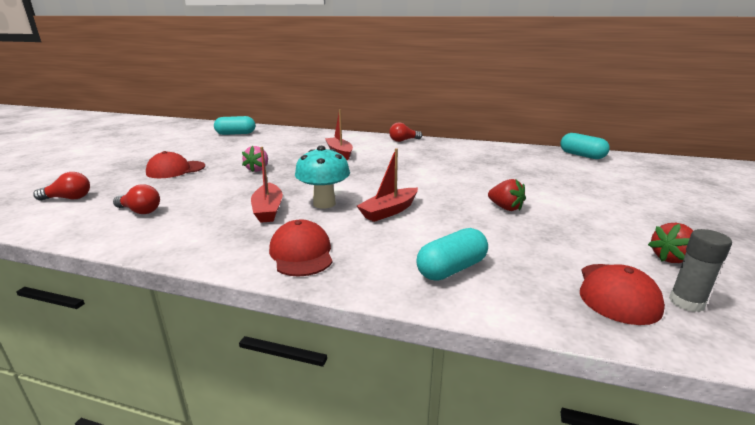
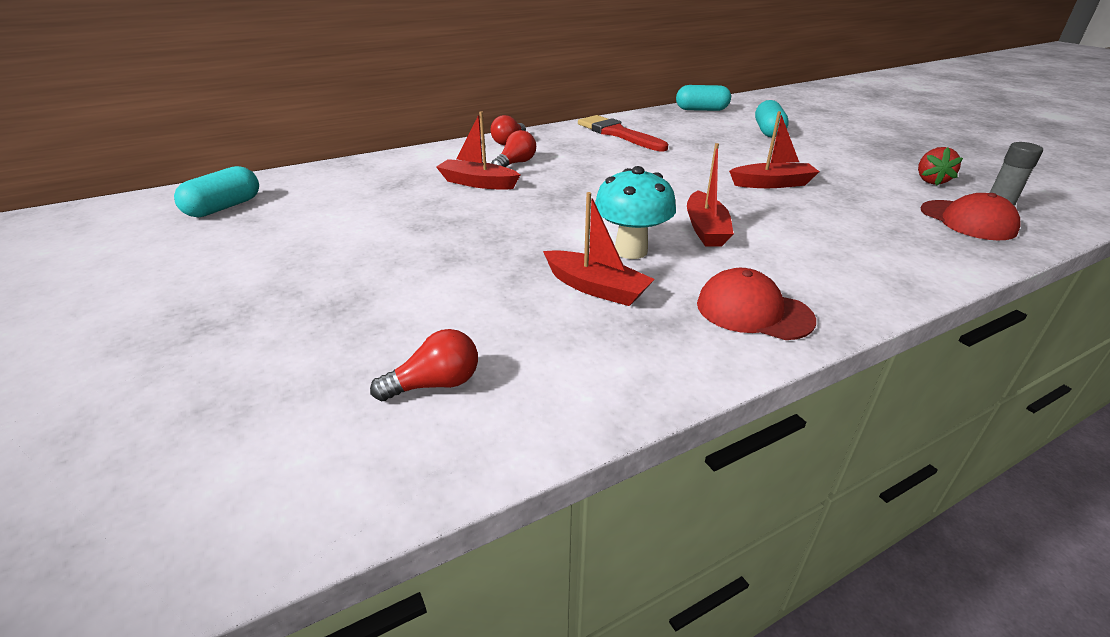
camera: 45 degrees left, 10 degrees up
red light bulb [33,172,90,201] -> red light bulb moved to [491,130,536,167]
red cap [146,151,205,178] -> none
pink strawberry [242,146,268,172] -> none
turquoise capsule [416,228,488,281] -> turquoise capsule moved to [755,100,789,137]
red strawberry [488,179,526,211] -> red boat [729,111,819,188]
none -> red brush [578,115,668,151]

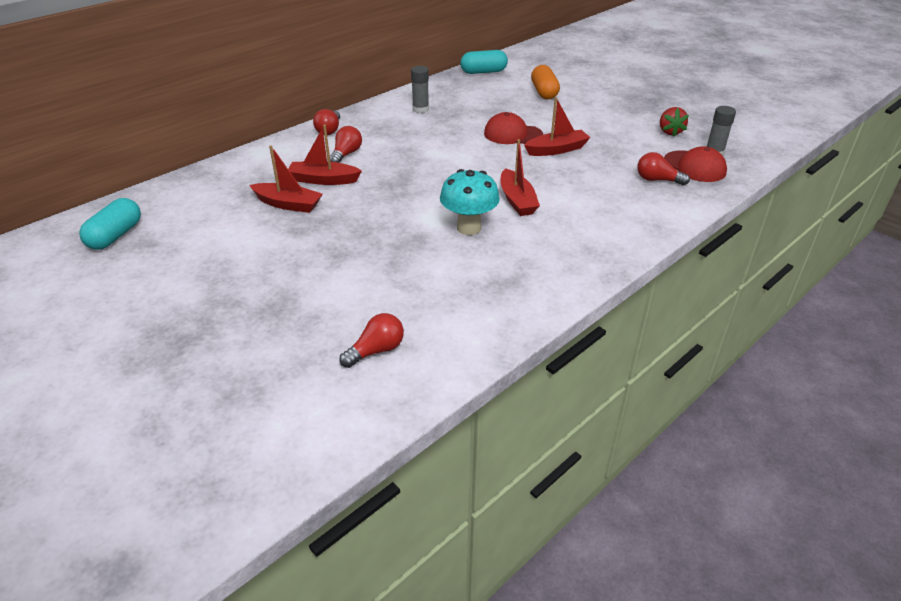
camera: 15 degrees left, 5 degrees up
red boat [543,192,655,306] -> red boat moved to [250,145,322,213]
red brush [578,115,668,151] -> grey glue stick [411,66,429,113]
red cap [697,268,816,340] -> red cap moved to [484,112,543,144]
turquoise capsule [755,100,789,137] -> orange capsule [531,65,560,99]
none -> red light bulb [637,152,690,185]

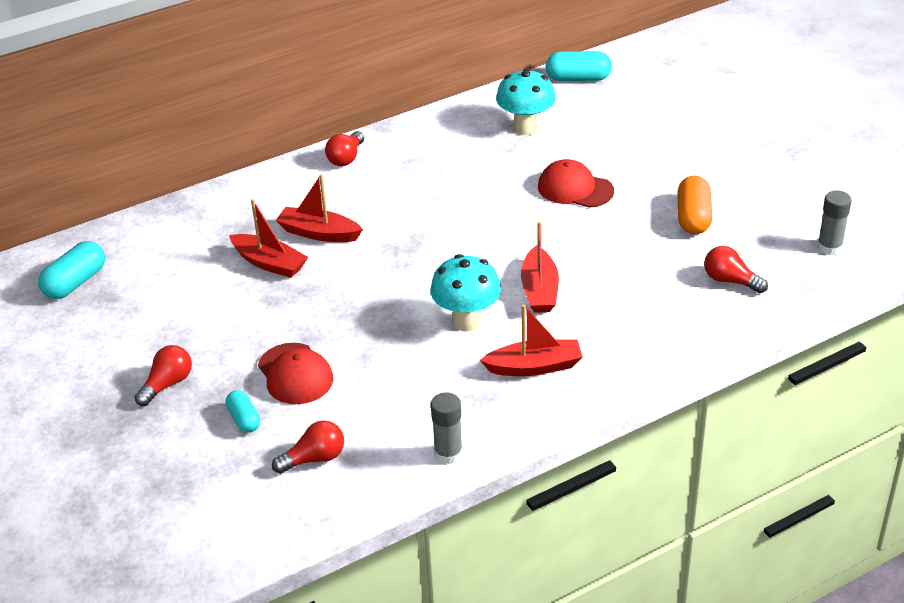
camera: 15 degrees right, 0 degrees up
red light bulb [330,126,362,163] -> red light bulb moved to [135,345,192,406]
grey glue stick [411,66,429,113] -> grey glue stick moved to [431,392,463,464]
red boat [524,97,591,156] -> red boat moved to [480,305,583,376]
orange capsule [531,65,560,99] -> orange capsule moved to [677,176,712,234]
red strawberry [660,107,689,136] -> none
red cap [664,146,727,182] -> red cap moved to [258,343,333,404]
none -> turquoise capsule [226,390,260,433]
none -> turquoise mushroom [496,68,556,135]

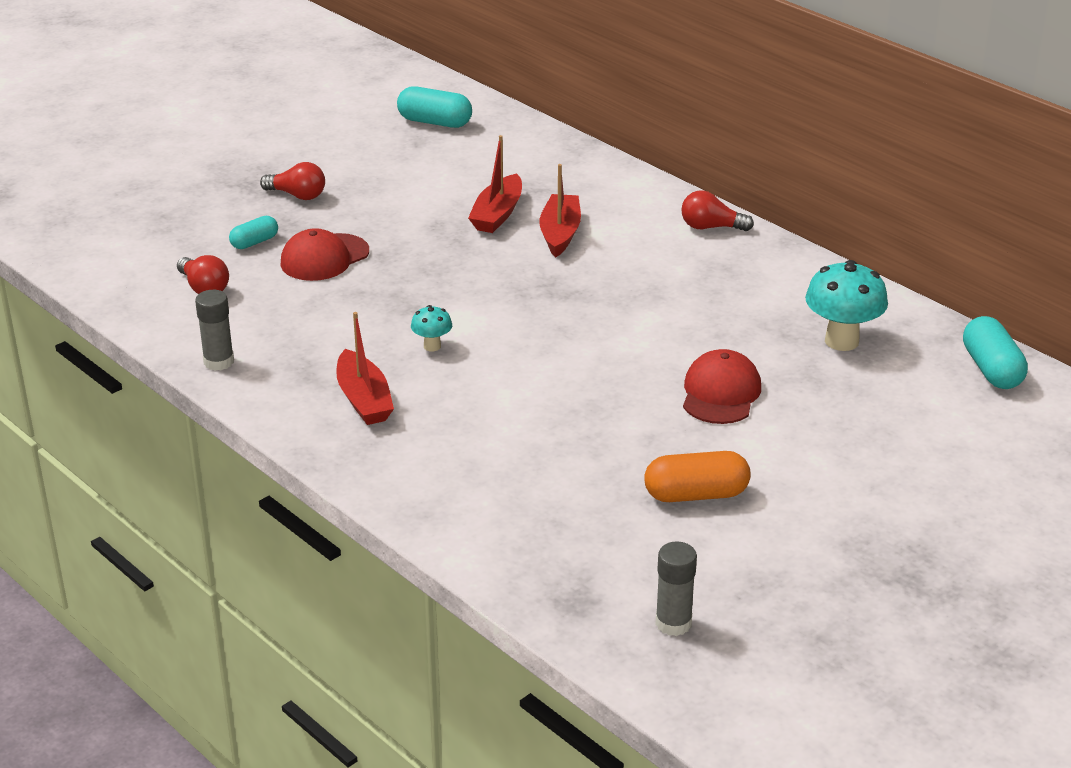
camera: 75 degrees right, 5 degrees down
turquoise mushroom [430,254,501,332] -> turquoise mushroom [411,305,452,351], size x0.51
red boat [521,222,559,313] -> none
red light bulb [704,246,768,293] -> none

